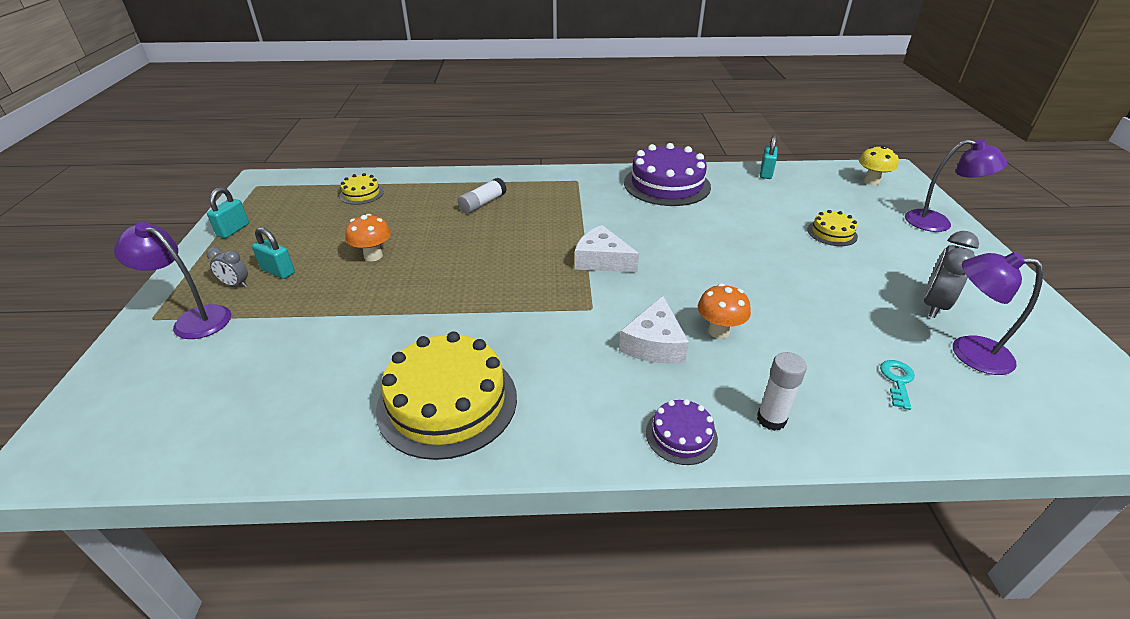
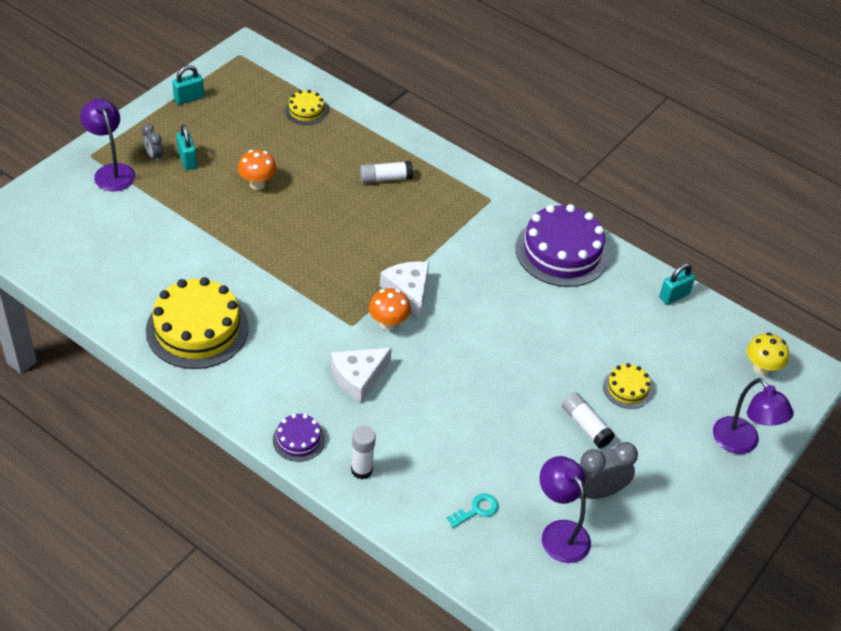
camera: 35 degrees right, 10 degrees up
orange mushroom [698,284,751,339] -> orange mushroom moved to [369,288,411,331]
none -> white glue stick [562,392,615,448]

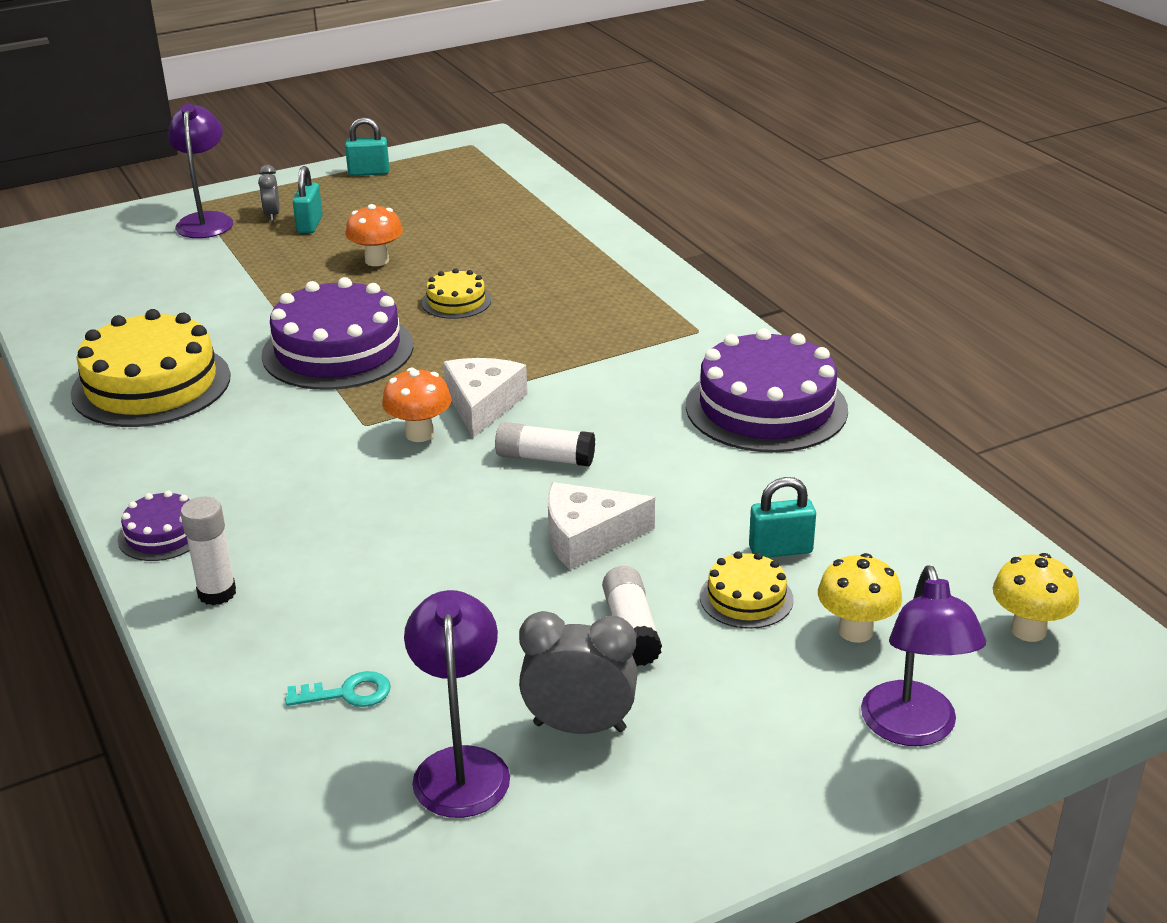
camera: 30 degrees right, 15 degrees down
yellow cake [285,90,327,125] -> yellow cake moved to [422,268,491,319]
white cheese [331,348,392,403] -> white cheese moved to [548,482,655,570]
white glue stick [360,161,413,183] -> white glue stick moved to [495,422,595,466]
turquoise padlock [659,263,695,305] -> turquoise padlock moved to [749,477,816,558]
none -> purple cake [261,277,413,390]
none -> yellow mushroom [818,553,902,643]

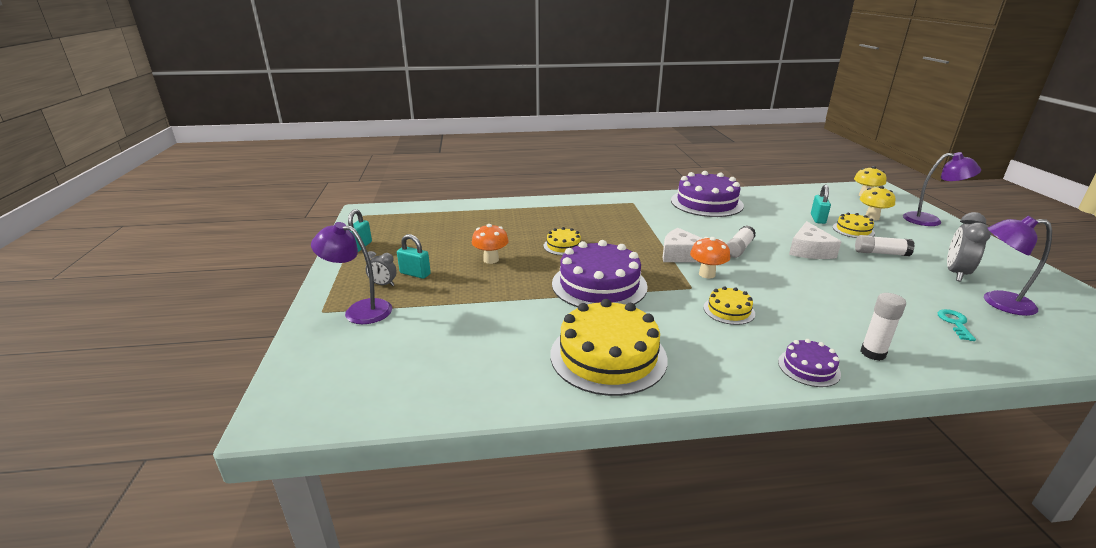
camera: 70 degrees left, 5 degrees down
none -> yellow cake [704,286,755,325]

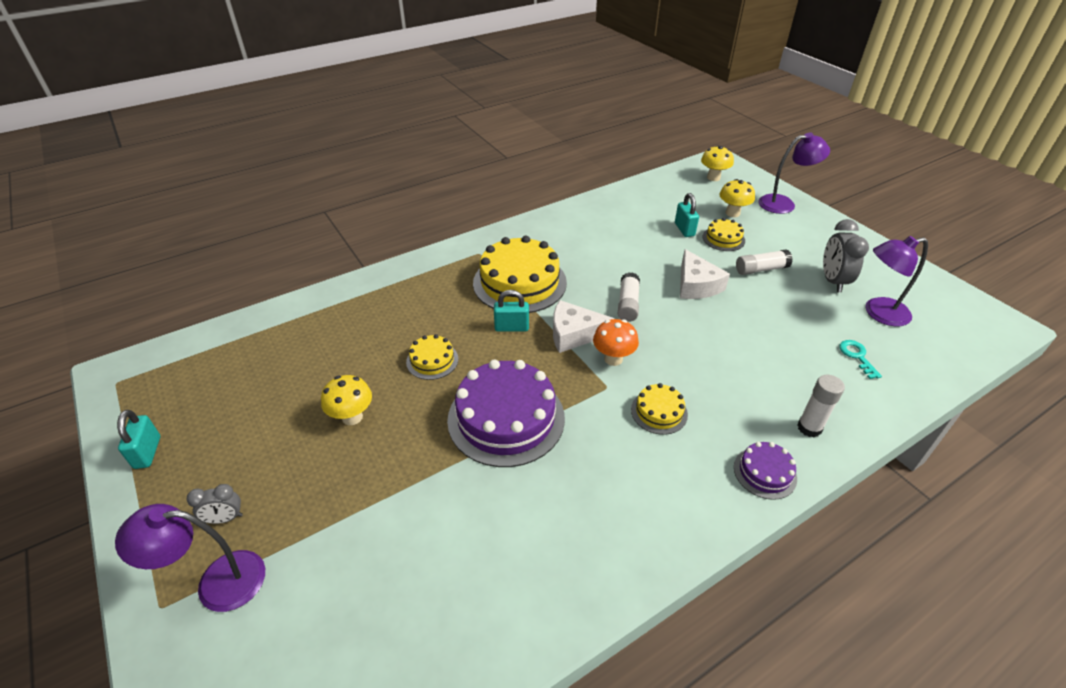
camera: 25 degrees left, 15 degrees up
turquoise padlock [397,234,431,279] -> turquoise padlock moved to [494,290,529,332]
orange mushroom [472,224,509,264] -> yellow mushroom [321,375,372,425]
yellow cake [550,299,668,396] -> yellow cake moved to [473,236,567,313]
purple cake [671,171,744,217] -> none

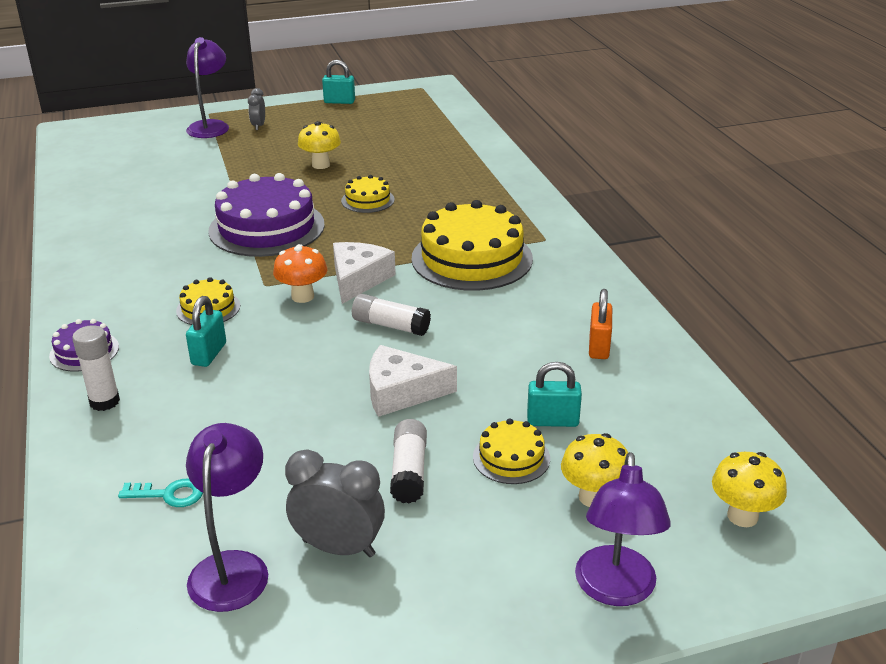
camera: 105 degrees right, 10 degrees down
turquoise padlock [494,290,529,332] -> turquoise padlock moved to [186,296,226,367]
none -> orange padlock [589,289,612,359]

